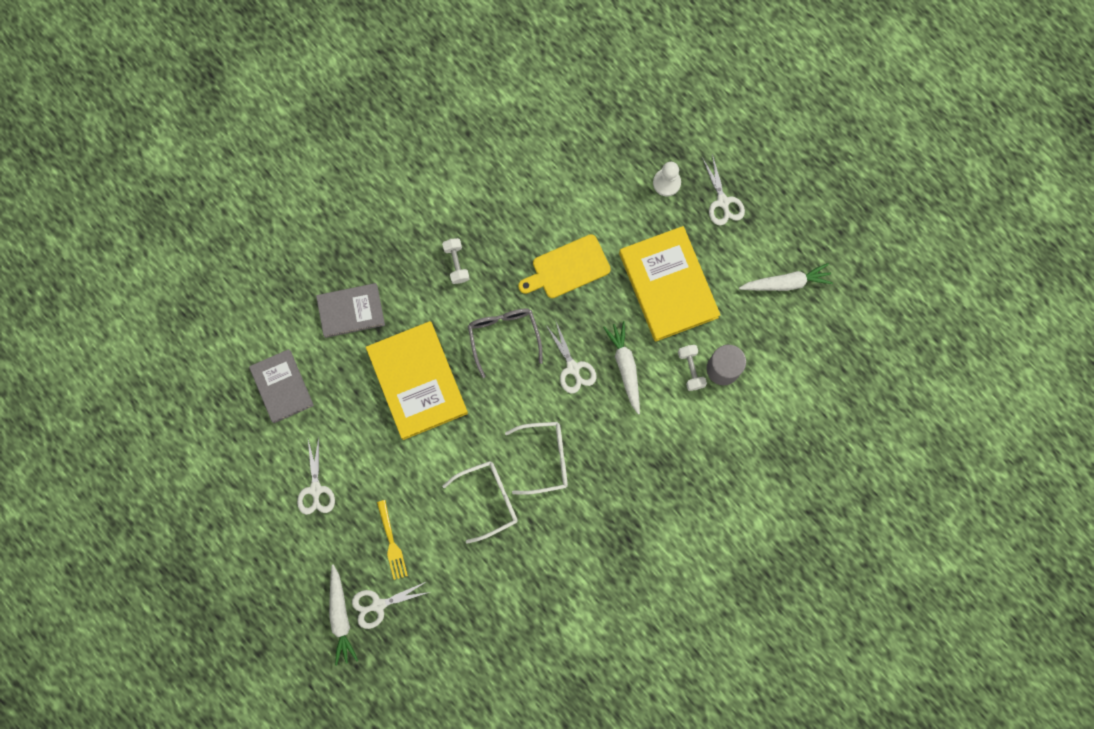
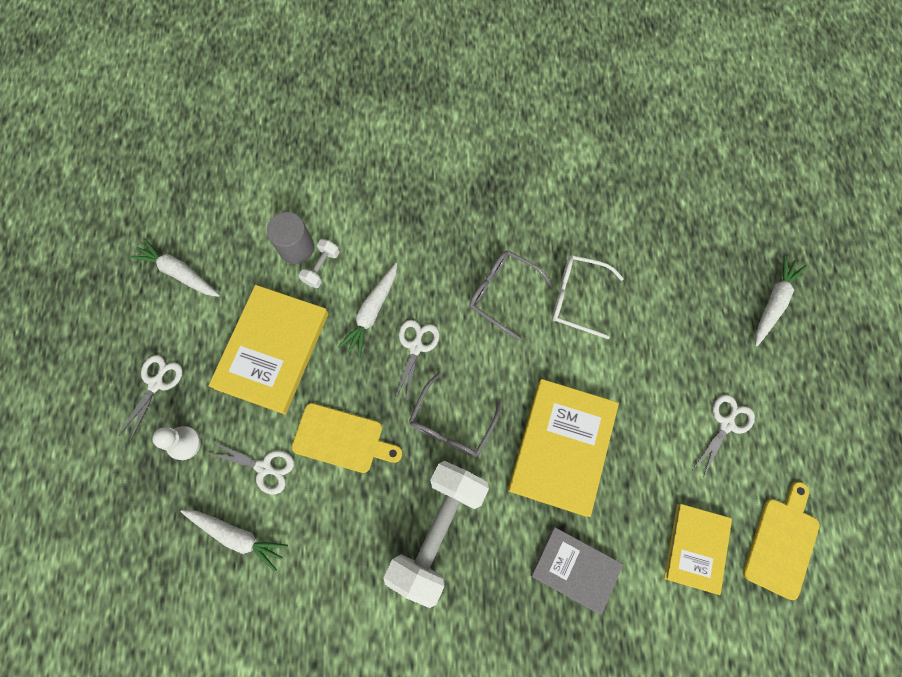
camera: 140 degrees left, 5 degrees down
grey book [249,349,314,423] -> yellow book [664,504,732,595]
white scissors [352,582,430,629] -> white scissors moved to [208,441,294,495]
yellow fork [377,500,408,580] -> none
white dumbbell [442,238,470,284] -> white dumbbell [383,461,489,608], size x2.42
white glasses [505,422,568,495] -> grey glasses [469,250,554,340]
none -> white carrot [180,510,288,572]
none -> yellow cutting board [743,482,820,600]

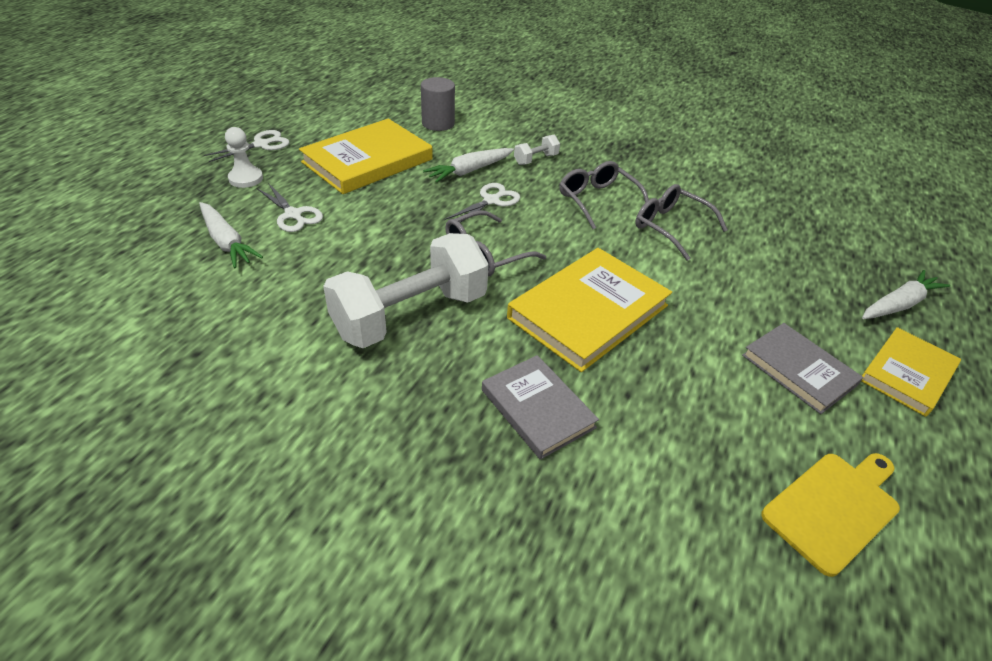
camera: 25 degrees right, 30 degrees down
white carrot [130,238,220,297] -> none
yellow cutting board [292,403,402,473] -> none
white dumbbell [299,239,340,288] -> white dumbbell moved to [514,135,560,165]
white glasses [552,255,624,339] -> grey glasses [635,184,728,261]
yellow book [664,504,732,595] -> yellow book moved to [861,327,961,417]
white scissors [693,395,755,478] -> grey book [742,323,863,414]

